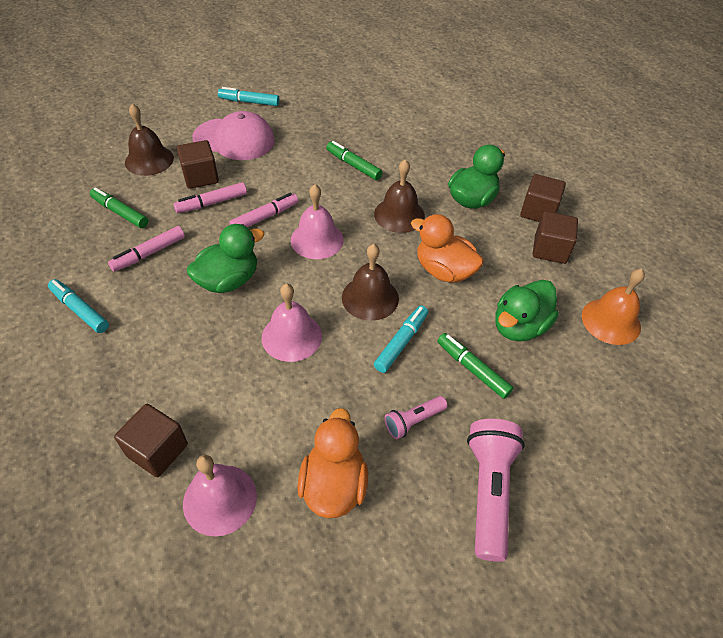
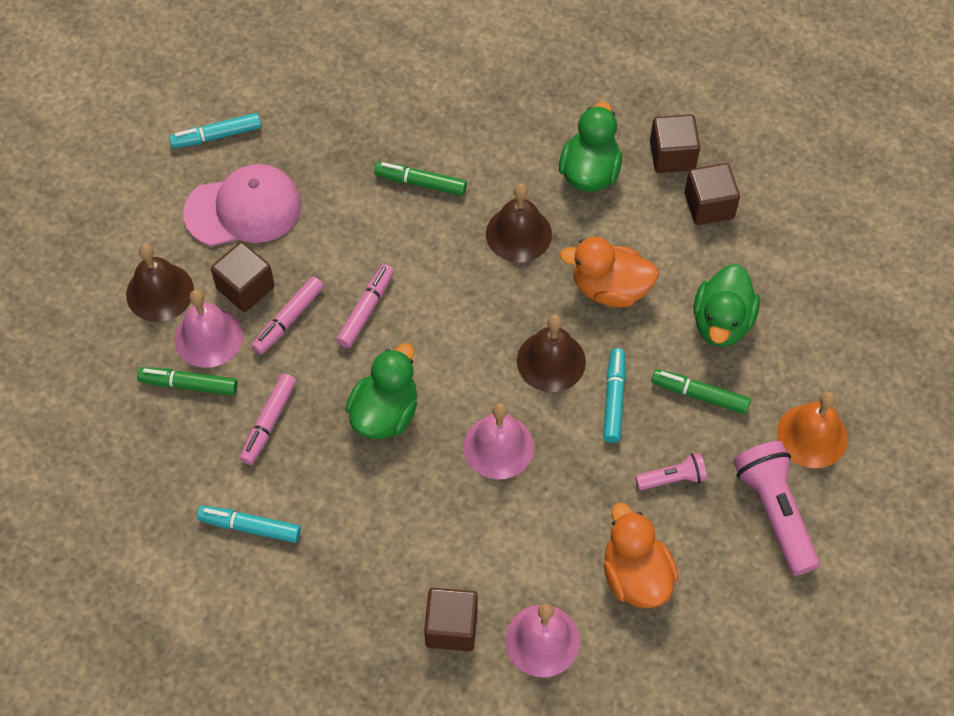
camera: 25 degrees left, 10 degrees up
pink bell [291,184,344,259] -> pink bell moved to [174,290,243,368]
pink flashlight [384,396,447,439] -> pink flashlight turned 135 degrees counterclockwise [635,453,707,490]
orange bell [582,269,645,345] -> orange bell moved to [777,392,848,468]

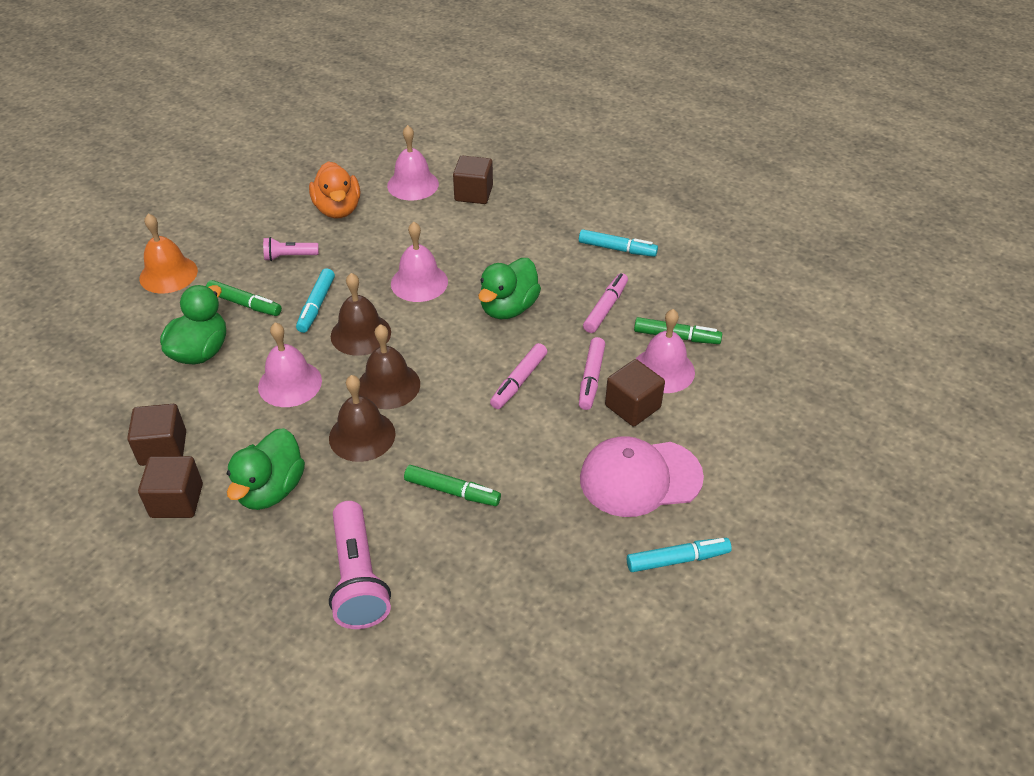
camera: 175 degrees left, 15 degrees down
brown bell [126,243,194,322] -> brown bell moved to [359,324,420,409]
pink marker [251,277,324,355] -> pink marker turned 150 degrees clockwise [579,337,605,410]
orange duck [559,237,659,307] -> pink bell [258,322,322,407]
pink flashlight [733,441,820,576] -> pink flashlight moved to [329,501,391,629]

